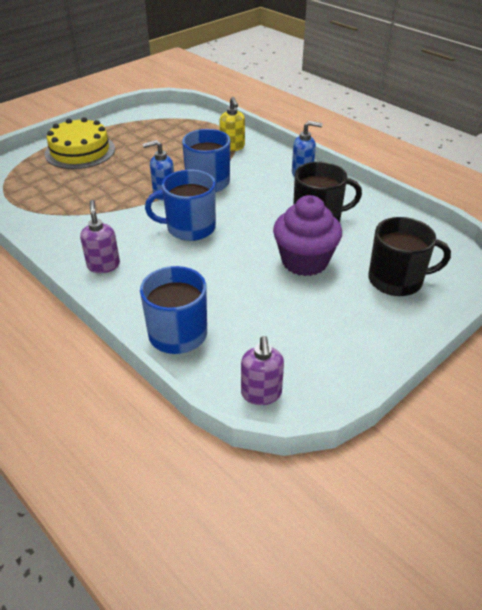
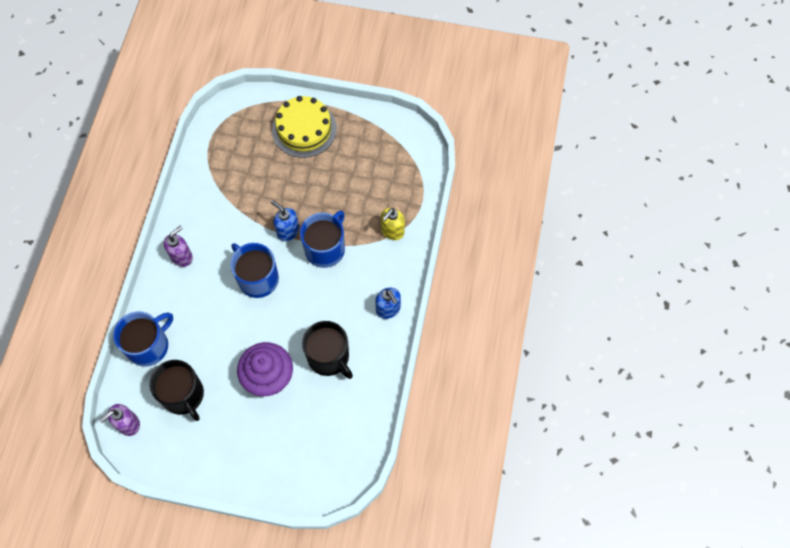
camera: 55 degrees right, 25 degrees up
black mug [368,217,451,296] -> black mug moved to [149,360,204,421]

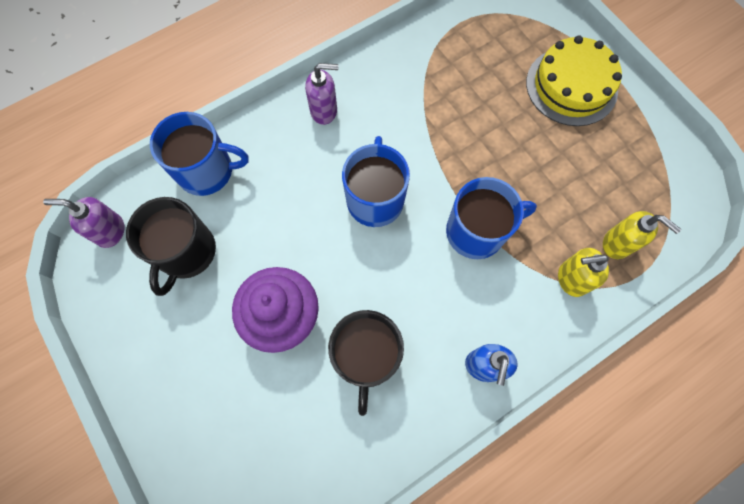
camera: 45 degrees right, 5 degrees up
blue soap dispenser [271,200,299,241] -> none
none -> yellow soap dispenser [603,211,681,259]

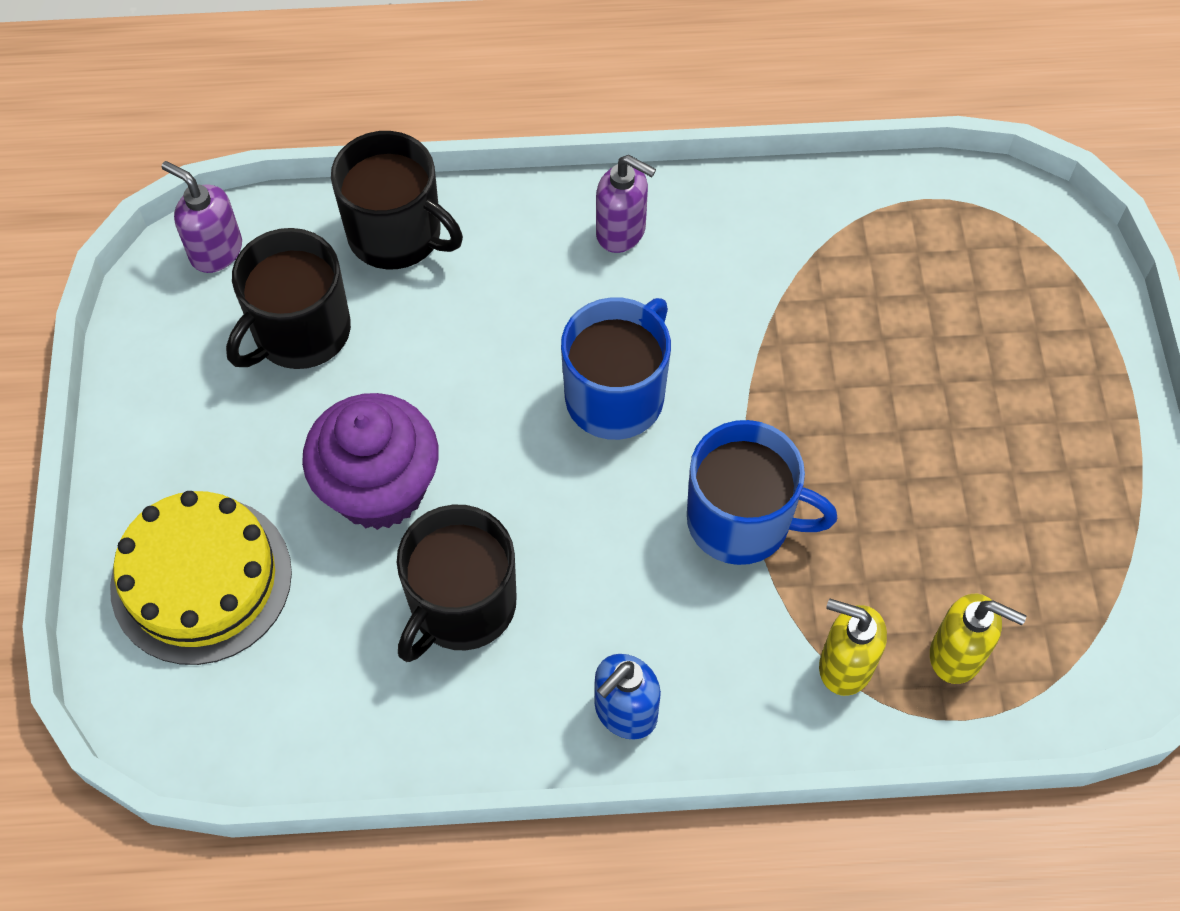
camera: 30 degrees right, 10 degrees down
blue mug [150,112,249,196] -> black mug [331,131,463,269]
yellow cake [526,36,622,126] -> yellow cake moved to [110,491,292,665]
yellow soap dispenser [603,211,681,259] -> yellow soap dispenser turned 45 degrees counterclockwise [930,594,1026,684]

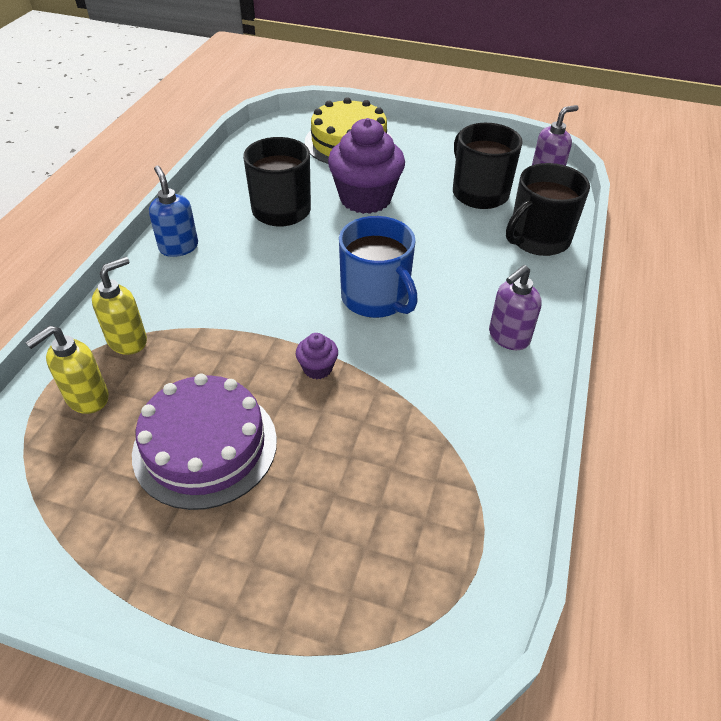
camera: 110 degrees right, 15 degrees down
blue mug [687,420,837,565] -> none
none -> purple cake [132,374,277,510]
none -> purple cupcake [296,333,338,379]

